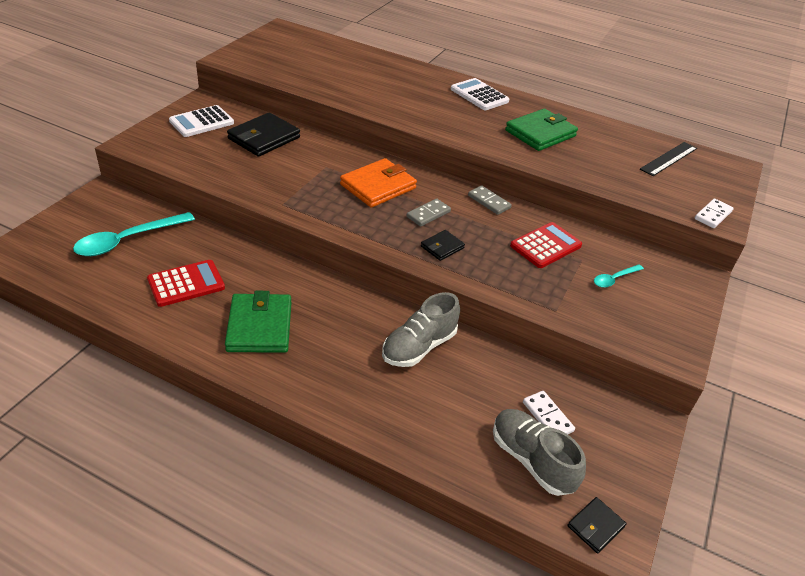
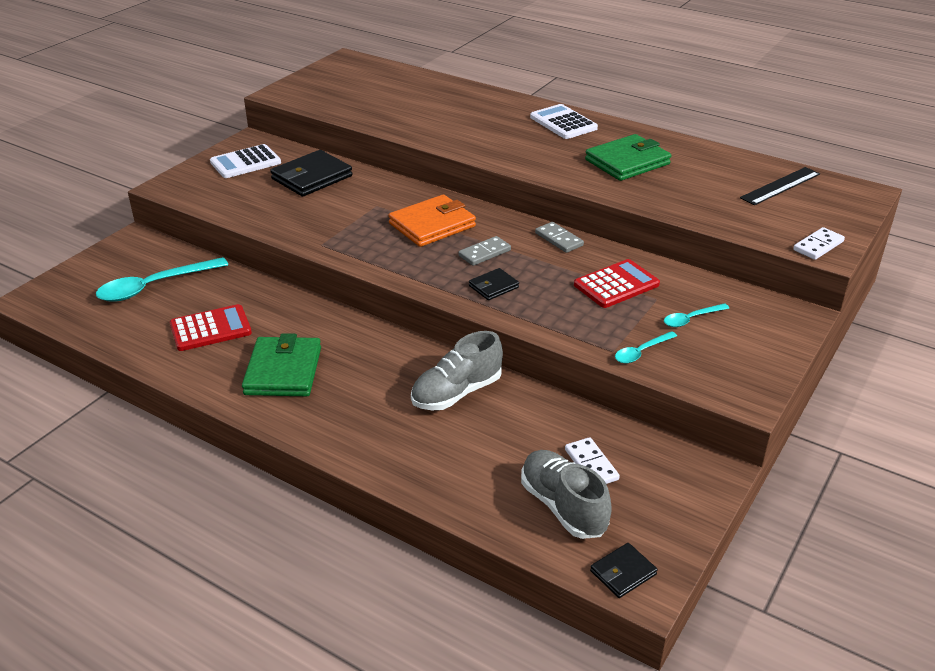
camera: 10 degrees right, 5 degrees down
none -> turquoise spoon [615,331,677,363]

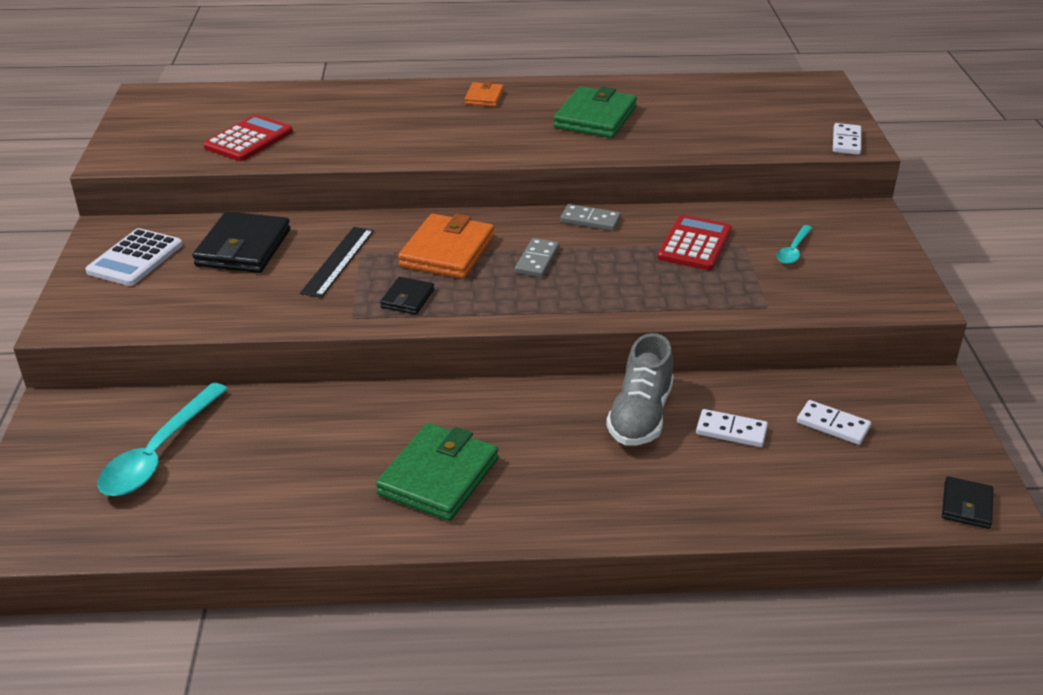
camera: 35 degrees left, 0 degrees up
red calculator [170,304,252,351] -> red calculator moved to [203,115,293,161]
green wallet [242,333,321,396] -> green wallet turned 60 degrees clockwise [376,423,499,521]
black wallet [469,268,519,300] -> black wallet moved to [380,277,434,315]
grey shoe [521,450,612,539] -> none
white calculator [530,104,598,139] -> orange wallet [465,81,504,107]
turquoise spoon [615,331,677,363] -> none
black ruler [740,167,820,205] -> black ruler moved to [300,227,374,298]
none -> white domino [696,409,768,447]

